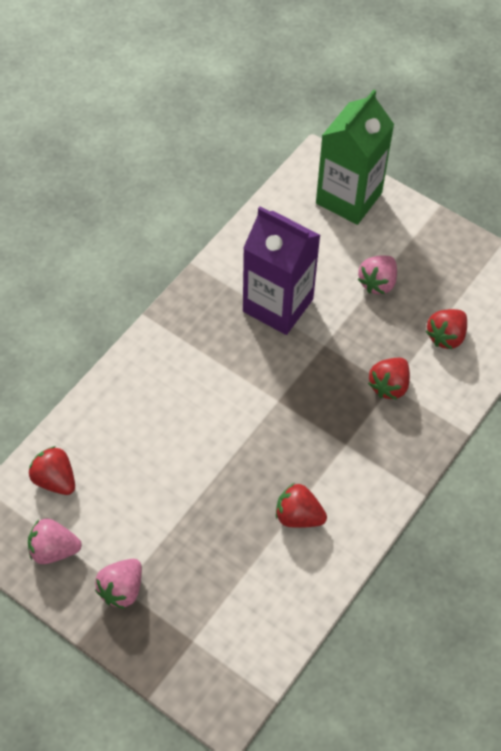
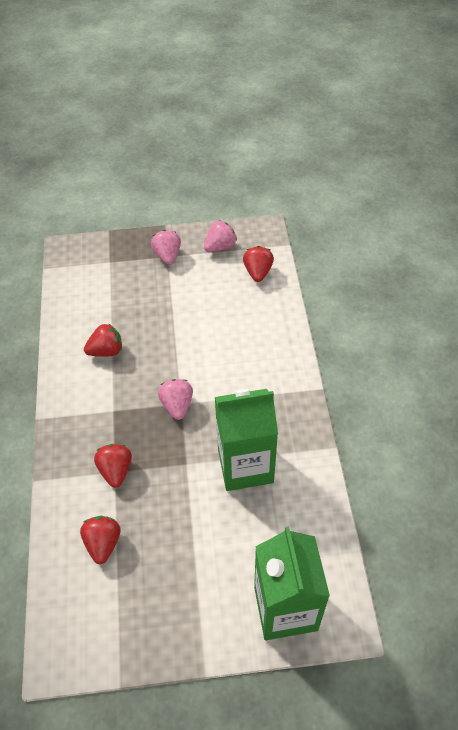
camera: 140 degrees right, 5 degrees down
red strawberry [29,446,75,495] -> red strawberry turned 90 degrees counterclockwise [243,246,274,282]
purple carton [243,207,320,335] -> green carton [215,389,278,491]
pink strawberry [358,255,397,294] -> pink strawberry moved to [158,379,193,420]

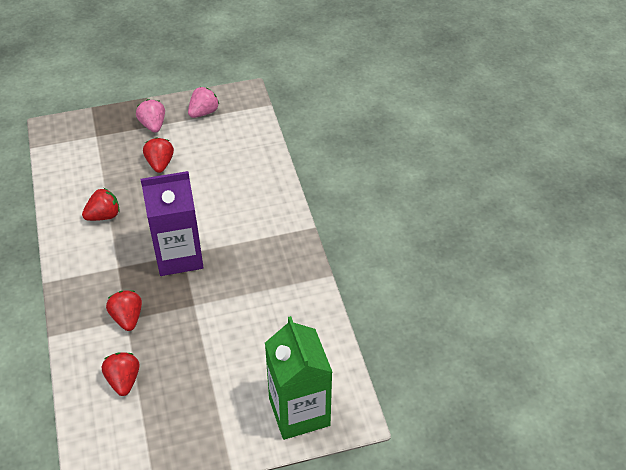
camera: 10 degrees left, 5 degrees down
pink strawberry [158,379,193,420] -> purple carton [141,171,204,276]
green carton [215,389,278,491] -> none
red strawberry [243,246,274,282] -> red strawberry moved to [143,137,174,173]

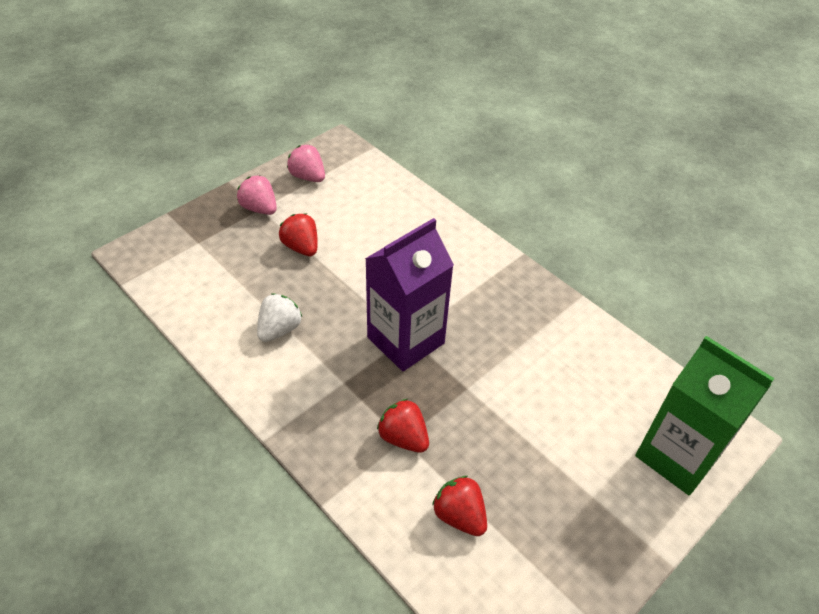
camera: 30 degrees left, 0 degrees up
red strawberry [82,188,120,221] -> white strawberry [257,294,302,342]
pink strawberry [188,87,219,118] -> pink strawberry turned 60 degrees counterclockwise [287,145,325,182]

